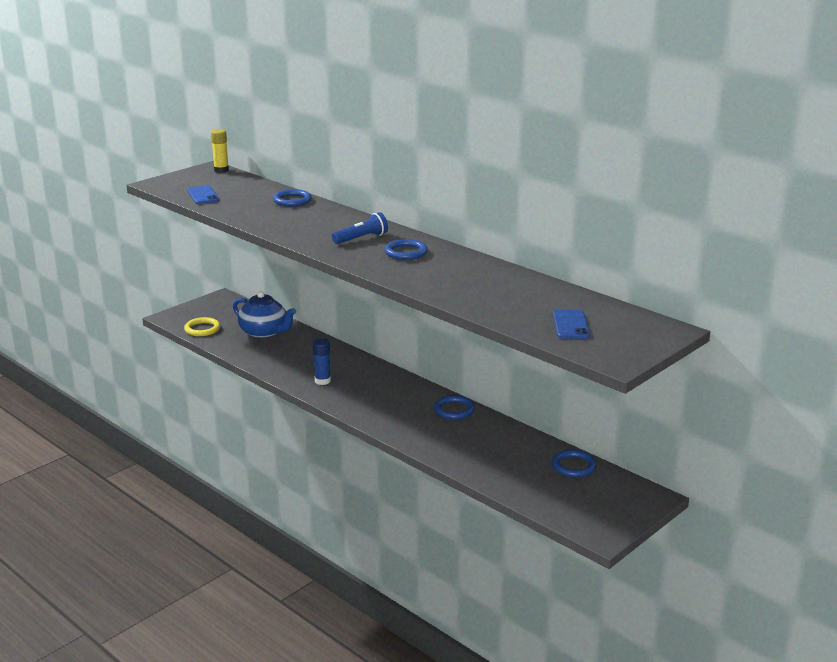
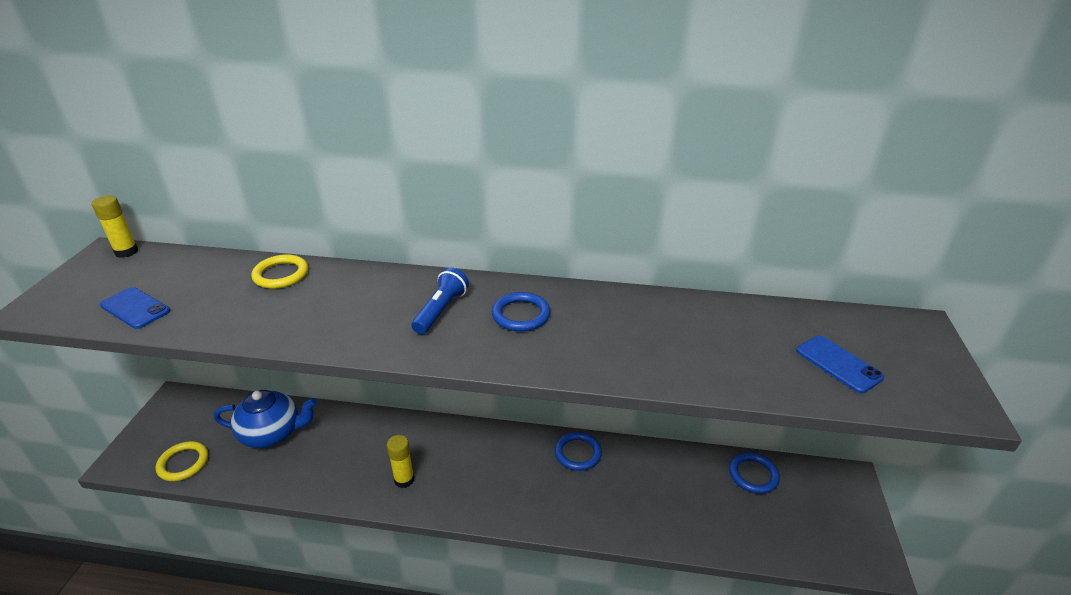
camera: 35 degrees left, 10 degrees up
blue ring [273,189,312,207] -> yellow ring [252,254,308,289]
blue glue stick [313,338,331,385] -> yellow glue stick [387,435,414,488]

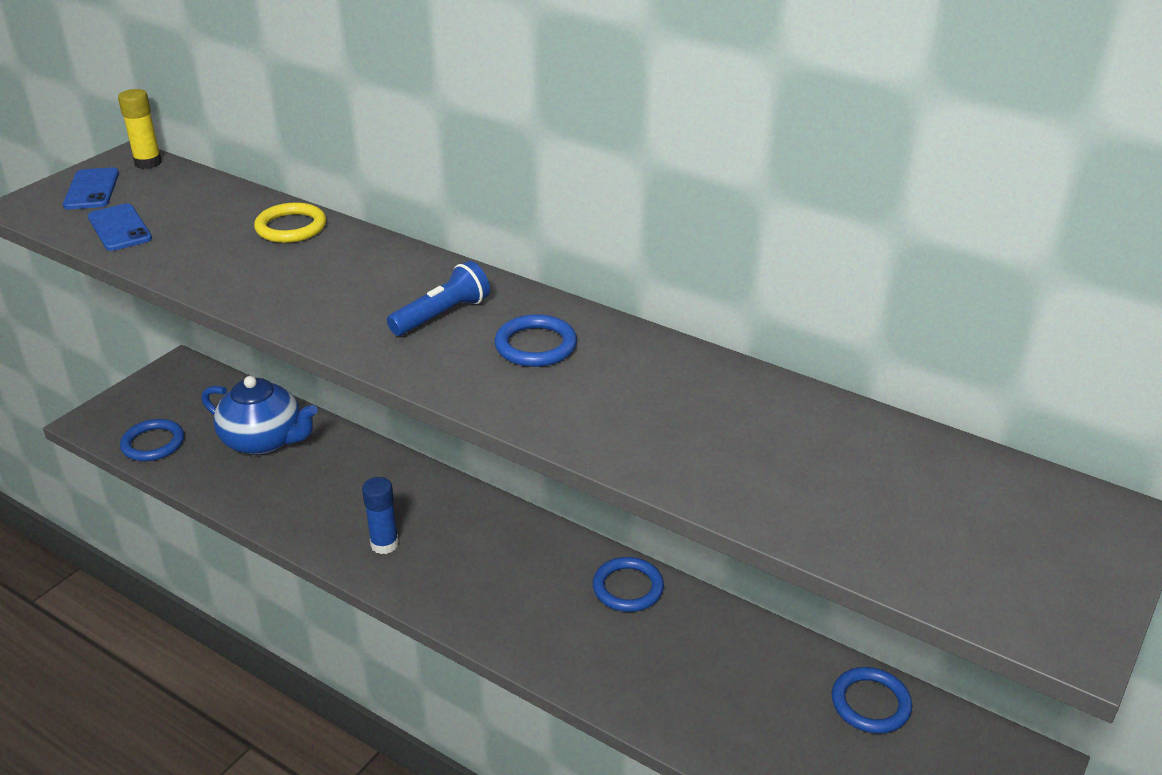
camera: 25 degrees right, 0 degrees up
yellow ring [156,441,208,481] -> blue ring [120,419,184,461]
yellow glue stick [387,435,414,488] -> blue glue stick [362,477,399,554]
blue phone [796,336,884,393] -> blue phone moved to [63,167,119,209]

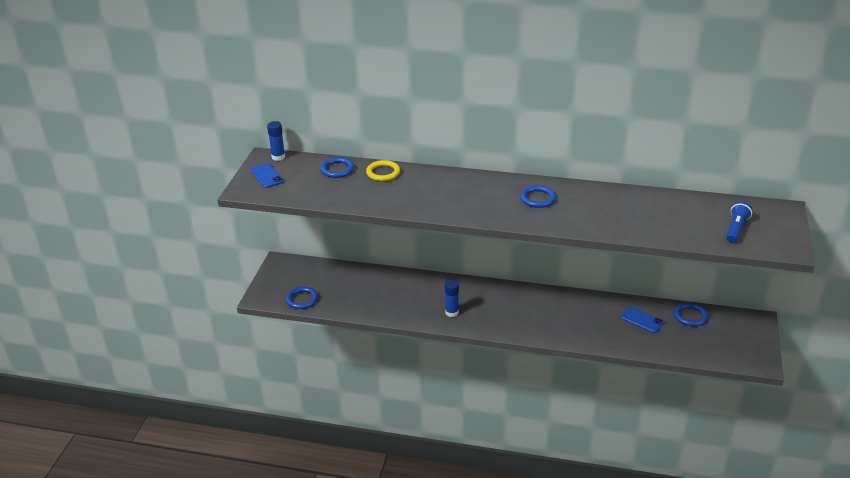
camera: 20 degrees left, 0 degrees up
blue phone [88,203,152,251] -> blue phone moved to [620,307,664,333]
yellow glue stick [118,89,162,169] -> blue glue stick [267,121,285,161]
blue teapot [202,376,318,455] -> none
blue flashlight [387,261,490,336] -> blue flashlight moved to [726,201,752,243]
blue ring [593,557,664,612] -> blue ring moved to [320,157,354,178]

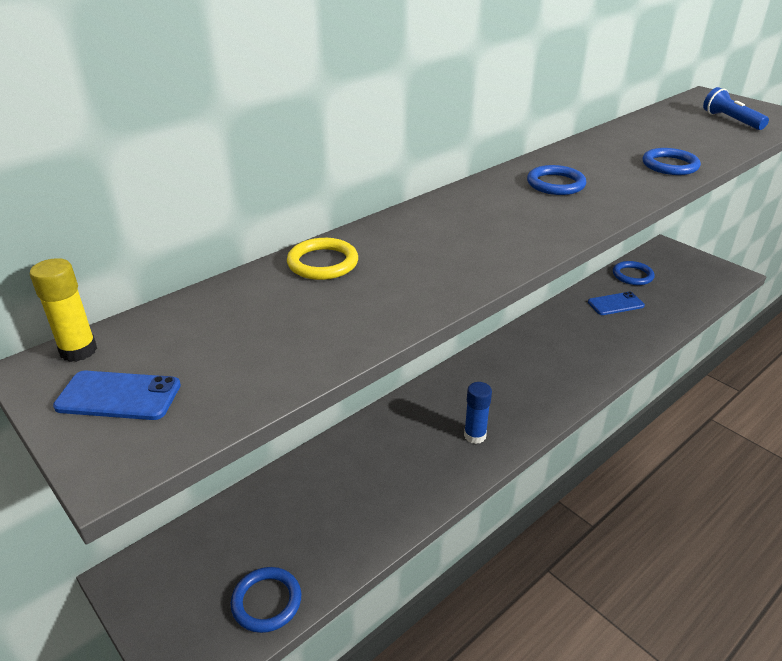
camera: 55 degrees left, 0 degrees up
blue glue stick [267,121,285,161] -> yellow glue stick [30,258,97,362]
blue ring [320,157,354,178] -> blue ring moved to [642,148,701,175]

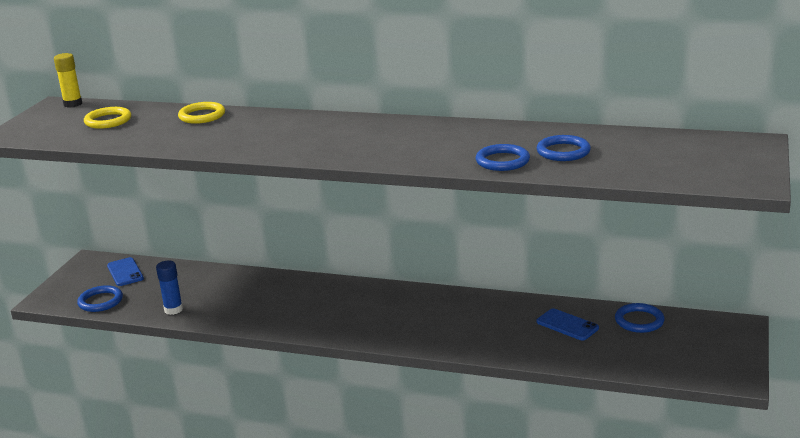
camera: 60 degrees right, 10 degrees down
blue phone [53,371,181,420] -> blue phone moved to [107,257,144,286]
blue glue stick [464,382,492,444] -> blue glue stick moved to [156,260,183,315]
blue ring [527,165,586,195] -> blue ring moved to [537,135,591,161]
blue flashlight [703,87,769,130] -> none
none -> yellow ring [84,107,131,129]

